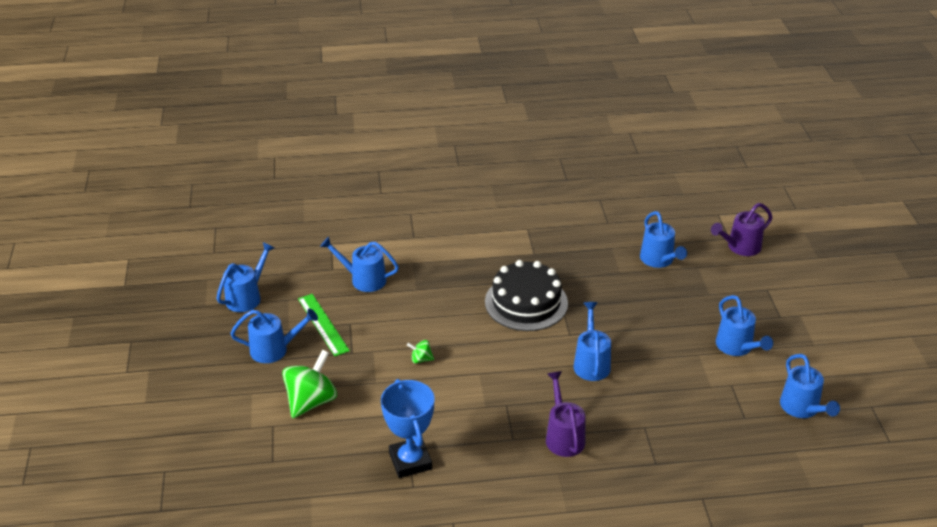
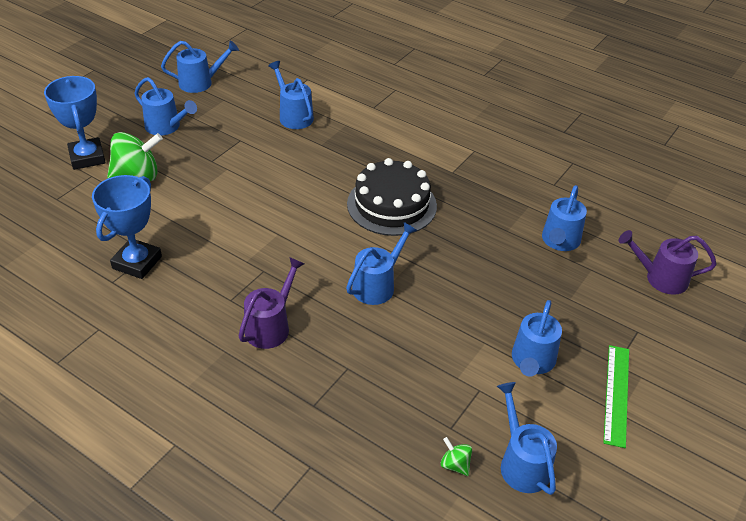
camera: 40 degrees right, 5 degrees up
green ruler [298,294,350,356] -> green ruler moved to [603,345,629,448]
green spinning top [407,340,434,363] -> green spinning top moved to [441,437,472,476]
blue watering can [780,354,840,418] -> blue watering can turned 135 degrees clockwise [497,382,557,495]
none -> blue trophy [44,76,106,170]

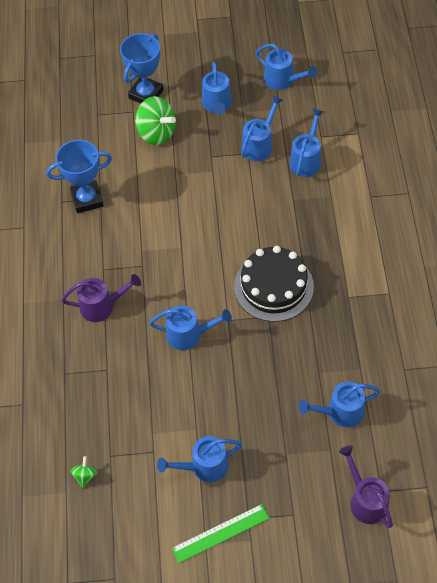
camera: 55 degrees right, 15 degrees up
blue watering can [497,382,557,495] -> blue watering can moved to [241,95,283,161]

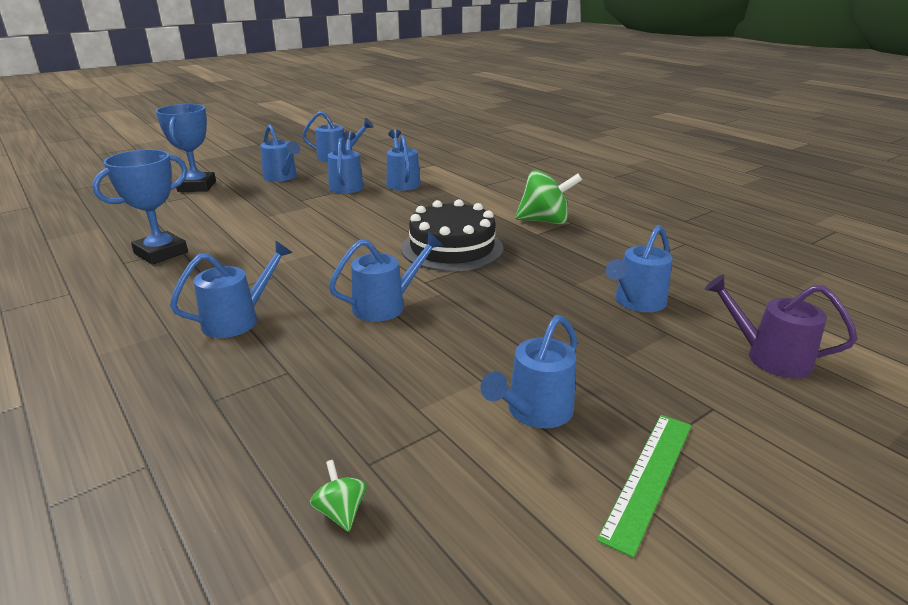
camera: 35 degrees left, 30 degrees down
purple watering can [61,274,141,322] -> blue watering can [170,241,293,338]
green spinning top [135,96,176,145] -> green spinning top moved to [515,170,582,225]

